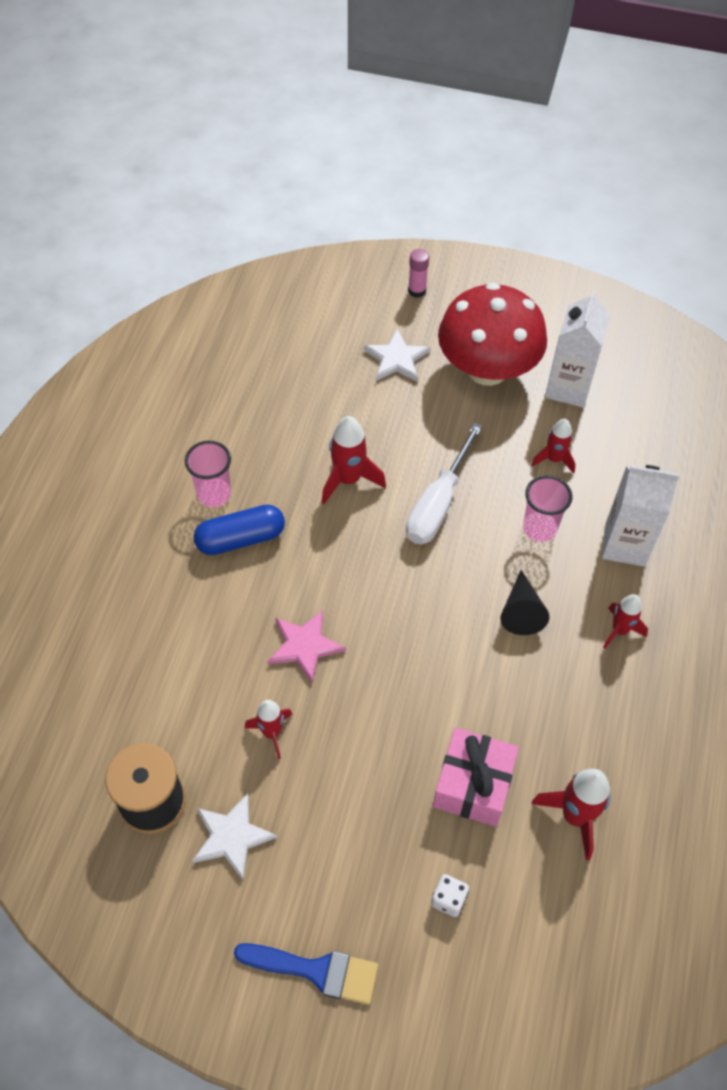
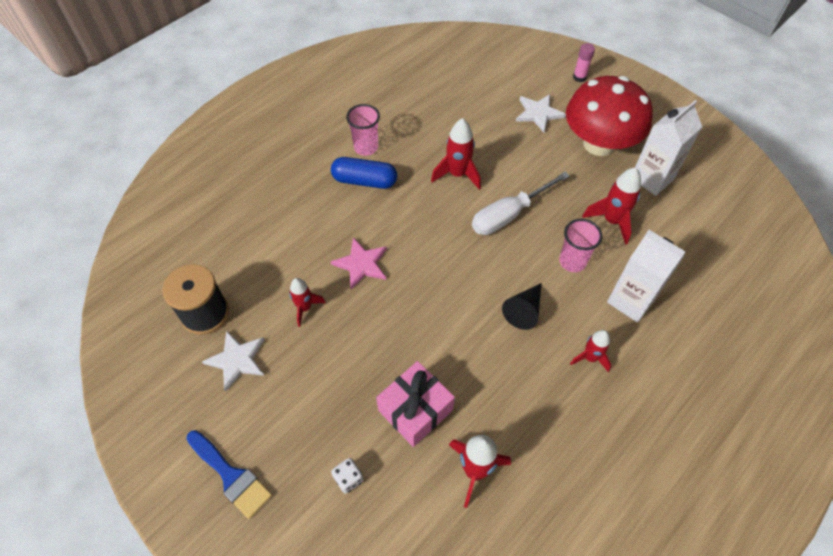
camera: 30 degrees right, 0 degrees up
red rocket [531,419,576,474] -> red rocket [582,167,641,245], size x1.53

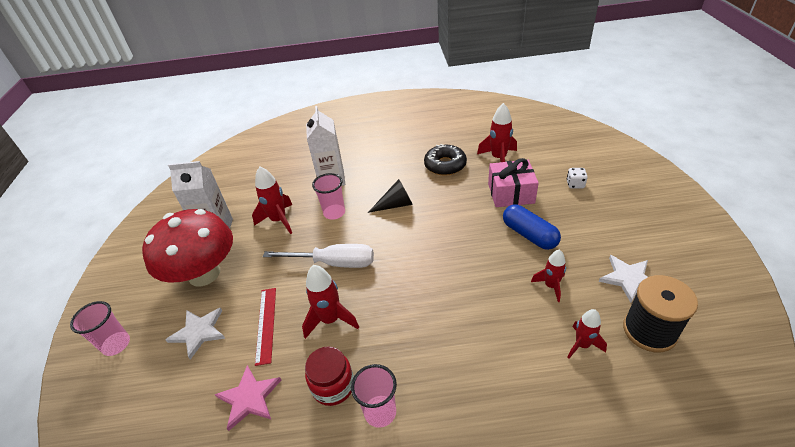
camera: 135 degrees left, 15 degrees down
blue brush [186,430,272,519] -> none
blue capsule [331,157,397,189] -> blue capsule moved to [503,204,561,250]
pink star [331,238,387,289] -> pink star moved to [215,365,281,431]
red rocket [570,330,611,372] -> red rocket moved to [567,309,607,359]
pink glue stick [573,43,595,82] -> pink cup [70,301,130,356]
none -> red ruler [255,288,276,366]
none -> red jar [305,346,354,406]
none -> black donut [424,144,467,176]

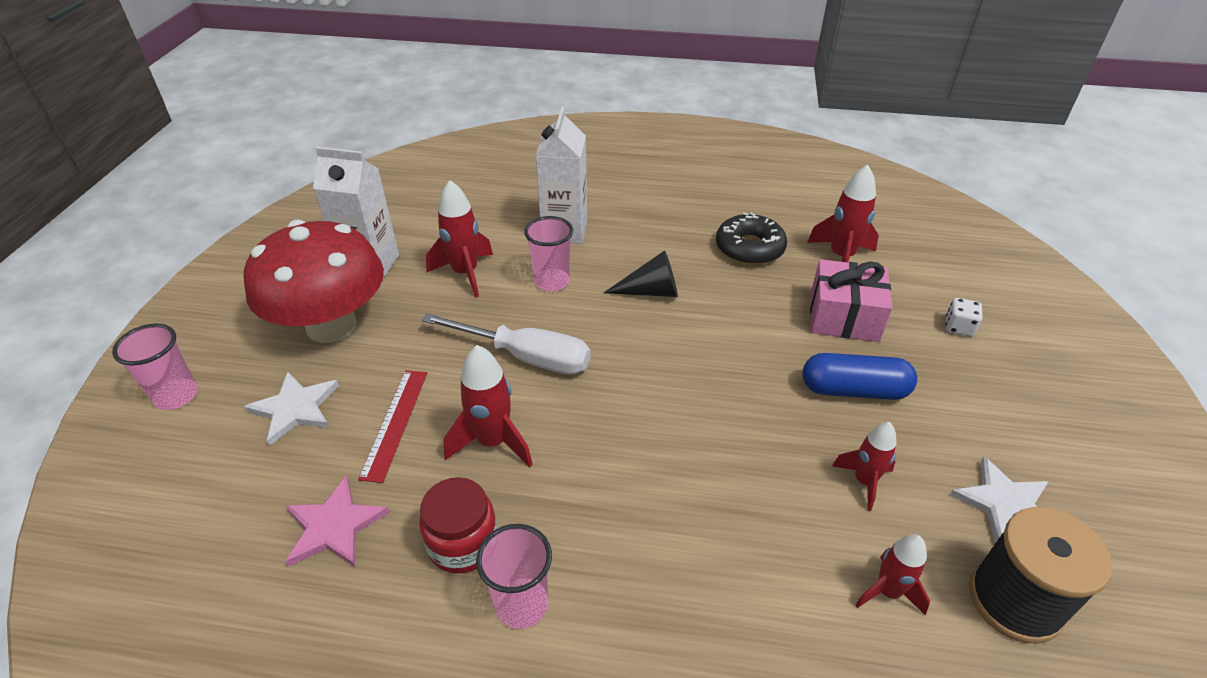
camera: 10 degrees right, 0 degrees up
blue capsule [503,204,561,250] -> blue capsule turned 60 degrees counterclockwise [803,353,917,400]

